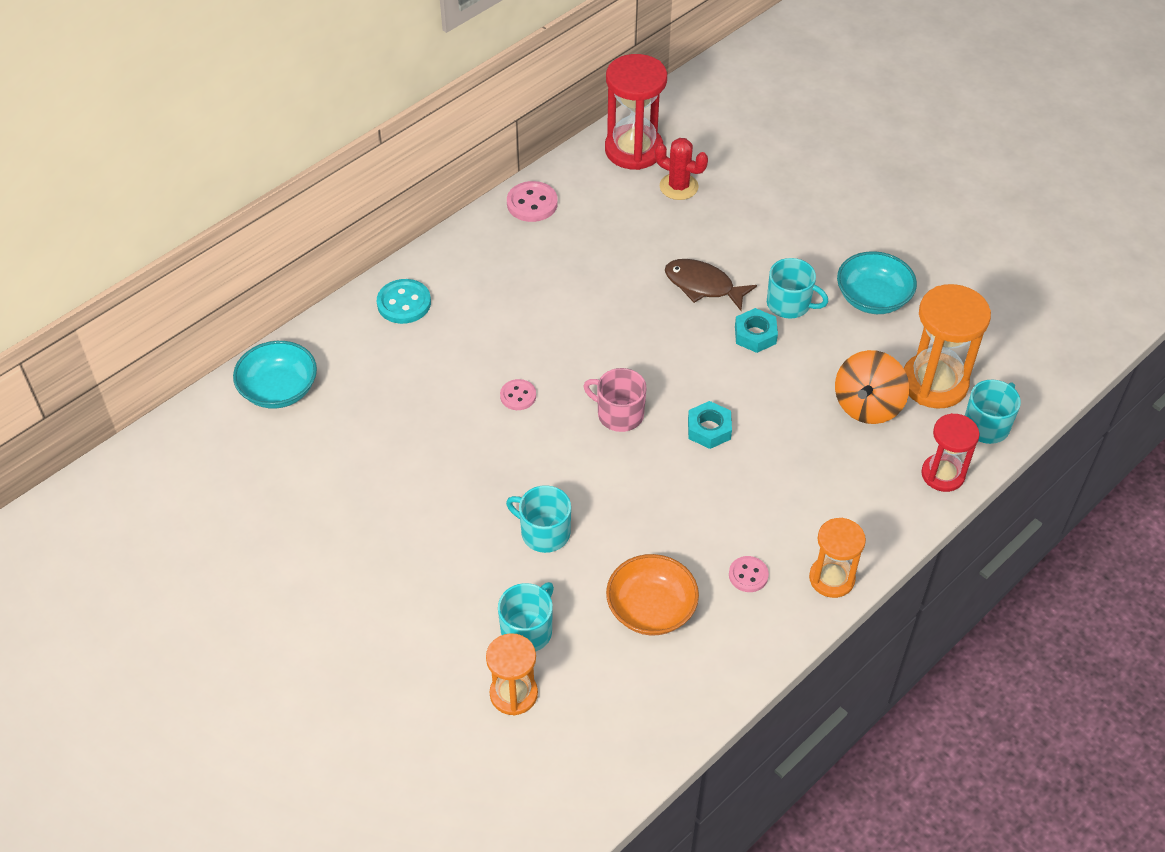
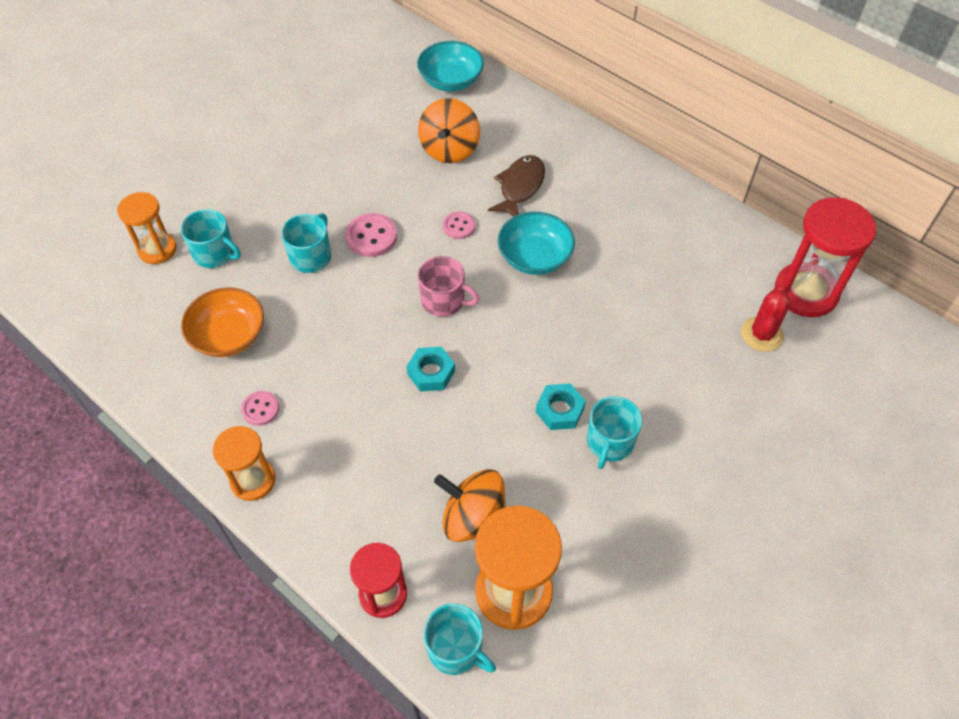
camera: 85 degrees right, 5 degrees up
turquoise button [377,279,431,324] -> none
pink button [507,181,558,222] -> pink button moved to [345,213,397,257]
pink mug [584,368,647,432] -> pink mug turned 90 degrees clockwise [418,256,479,317]
brown fish [665,259,757,311] -> brown fish moved to [488,155,545,217]
turquoise bowl [837,251,917,314] -> turquoise bowl moved to [498,212,575,275]
none -> orange spinning top [418,98,480,163]

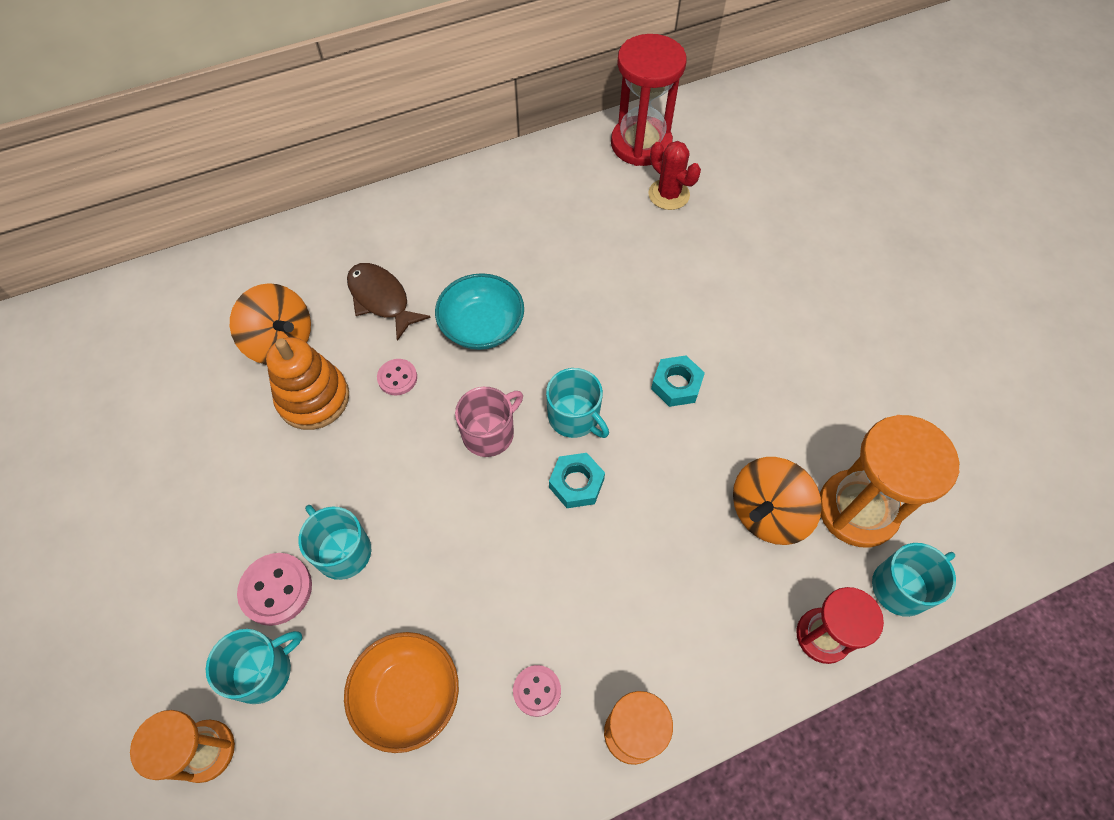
camera: 65 degrees left, 5 degrees up
pink button [345,213,397,257] -> pink button moved to [237,553,312,626]
turquoise bowl [417,41,484,92] -> none
turquoise mug [587,396,642,469] -> turquoise mug moved to [546,368,609,438]
none -> orange stacking toy [266,337,349,430]

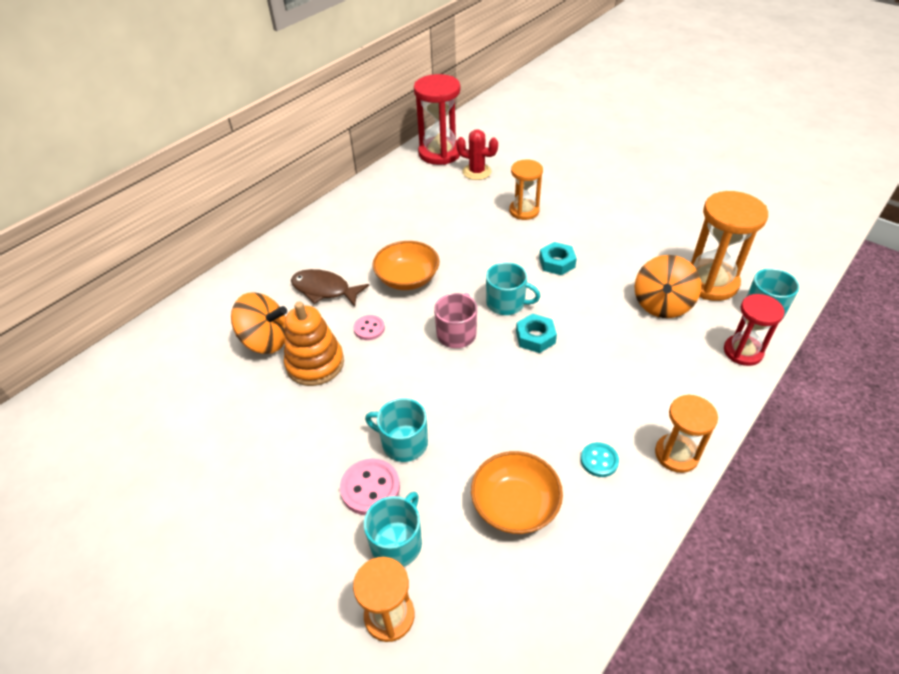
camera: 25 degrees left, 15 degrees down
turquoise bowl [435,273,524,350] -> orange bowl [373,241,439,290]
pink button [513,665,561,717] -> turquoise button [581,442,619,477]
none -> orange hourglass [509,160,543,220]

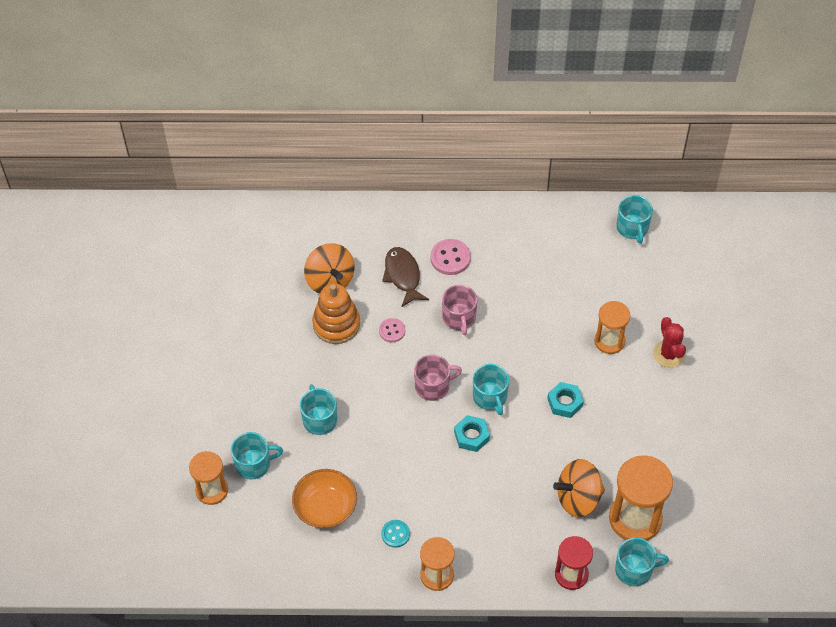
camera: 50 degrees right, 10 degrees up
pink button [340,459,400,515] -> pink button moved to [430,239,471,275]
orange bowl [373,241,439,290] -> pink mug [442,285,477,335]
red hourglass [414,74,460,165] -> turquoise mug [616,195,653,243]
red cactus [456,129,498,180] -> red cactus moved to [653,317,686,368]

